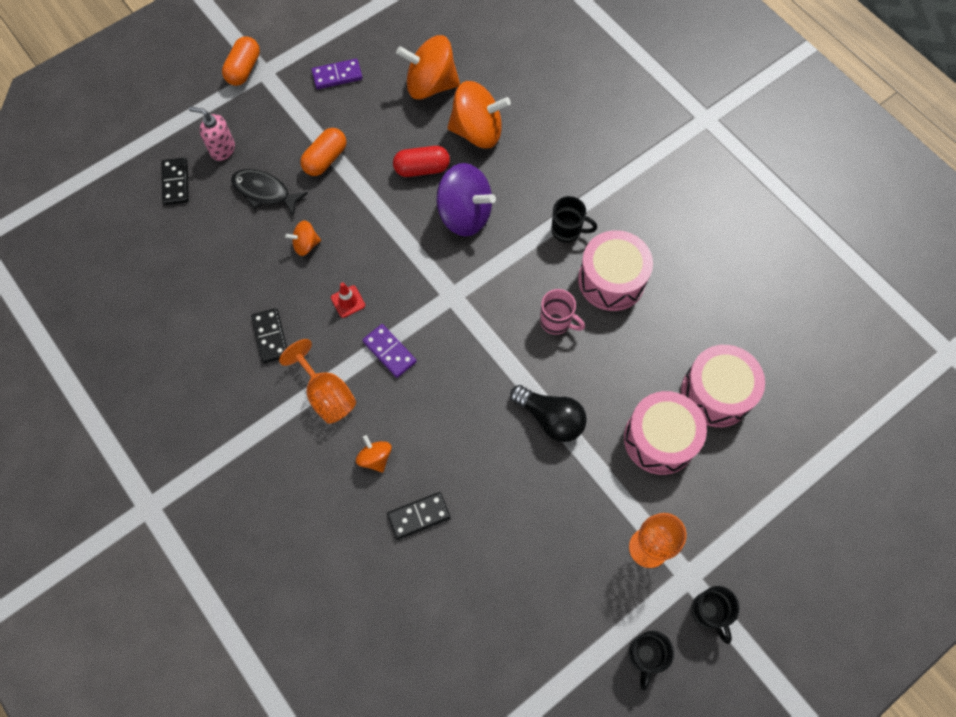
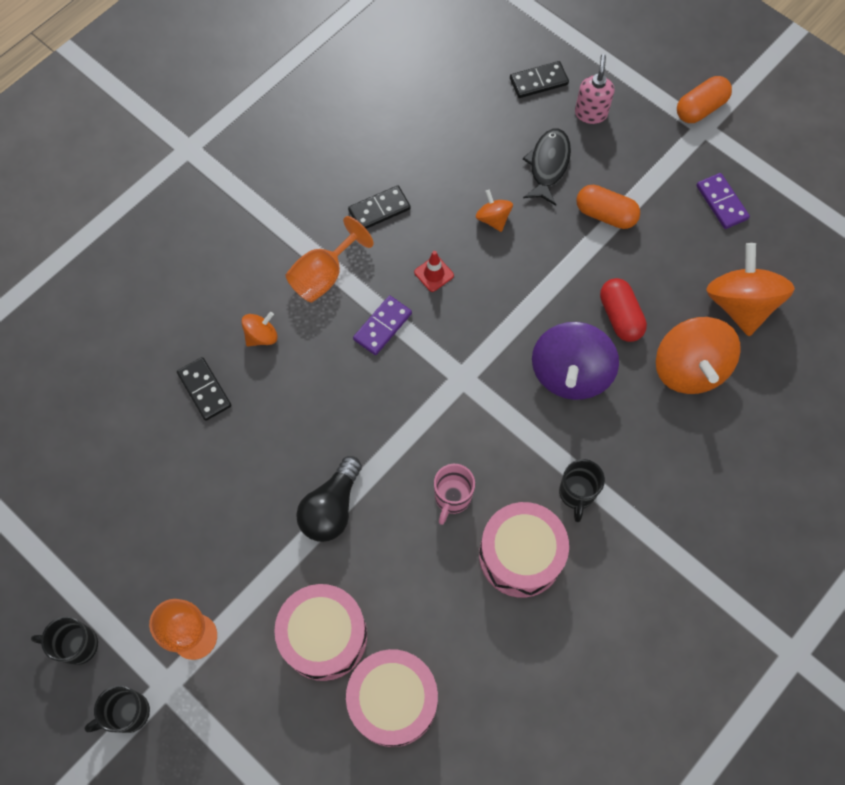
camera: 80 degrees right, 0 degrees up
orange capsule [222,36,260,86] -> orange capsule turned 45 degrees counterclockwise [677,76,732,123]

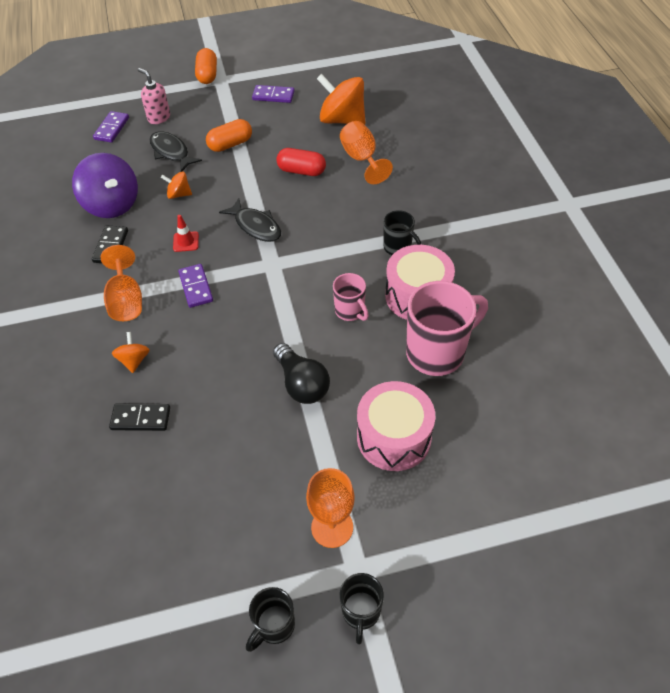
camera: 55 degrees left, 15 degrees down
pink drum [346,649,438,747] -> none
black domino [510,61,569,98] -> purple domino [93,111,129,143]
purple spinning top [532,322,619,400] -> purple spinning top moved to [72,153,138,218]
orange spinning top [656,317,741,394] -> orange goblet [340,121,393,184]
none -> black fish [219,198,281,242]
none -> pink mug [406,281,488,376]

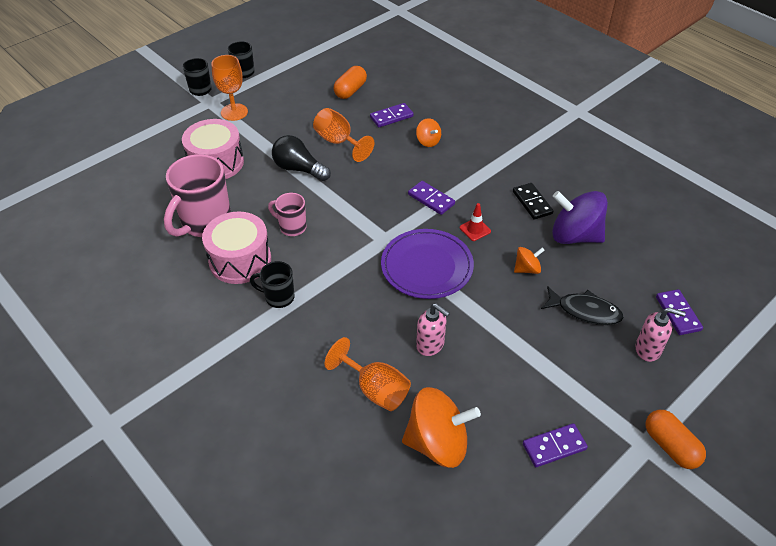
camera: 150 degrees right, 5 degrees down
orange goblet [101,245,142,321] -> orange goblet moved to [313,108,374,162]
black domino [109,404,170,431] -> purple domino [370,103,414,127]
orange capsule [206,119,252,152] -> orange capsule moved to [333,66,367,99]
black fish [219,198,281,242] -> purple plate [381,229,474,299]
red capsule [276,148,326,176] -> pink soap dispenser [416,303,450,356]

